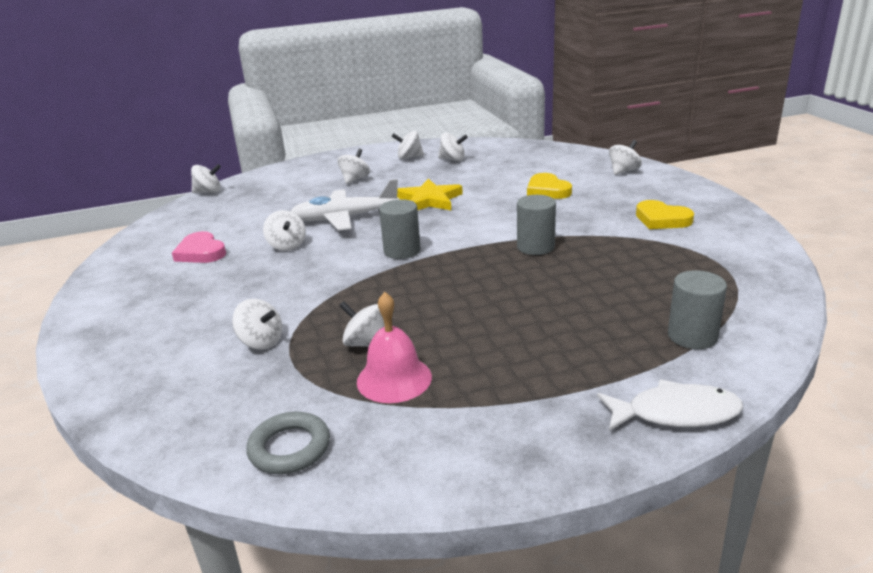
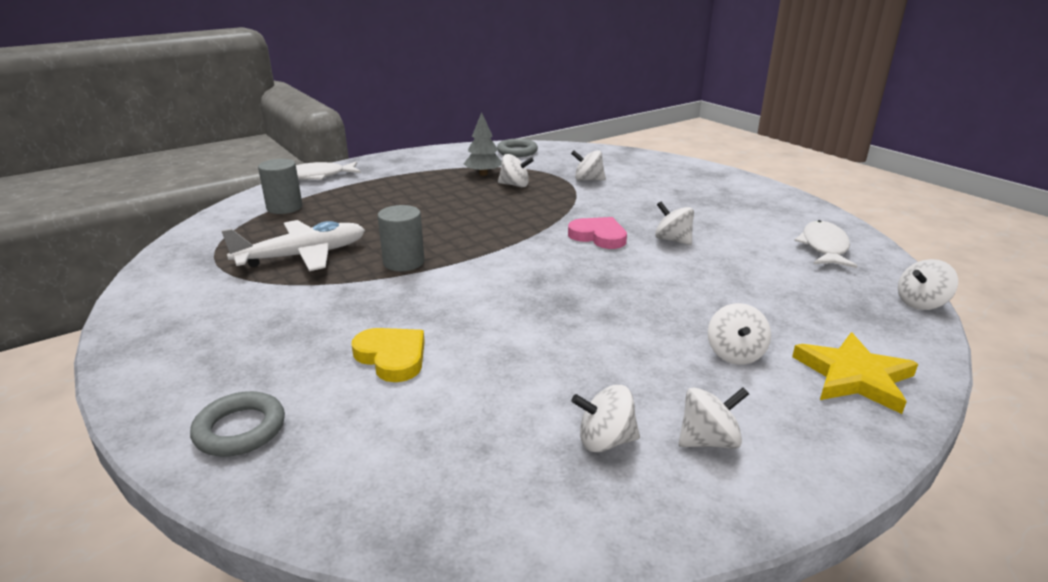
camera: 160 degrees right, 0 degrees up
pink heart [172,231,226,263] -> pink heart moved to [568,217,627,249]
white plane [291,179,399,231] -> white plane moved to [221,220,365,271]
pink bell [357,292,432,403] -> grey tree [463,112,502,176]
grey cylinder [379,199,420,259] -> none
yellow star [397,179,463,210] -> yellow star moved to [792,333,918,414]
white spinning top [609,140,642,175] -> grey ring [190,391,285,456]
yellow heart [636,200,694,229] -> none
none -> white fish [794,220,857,268]

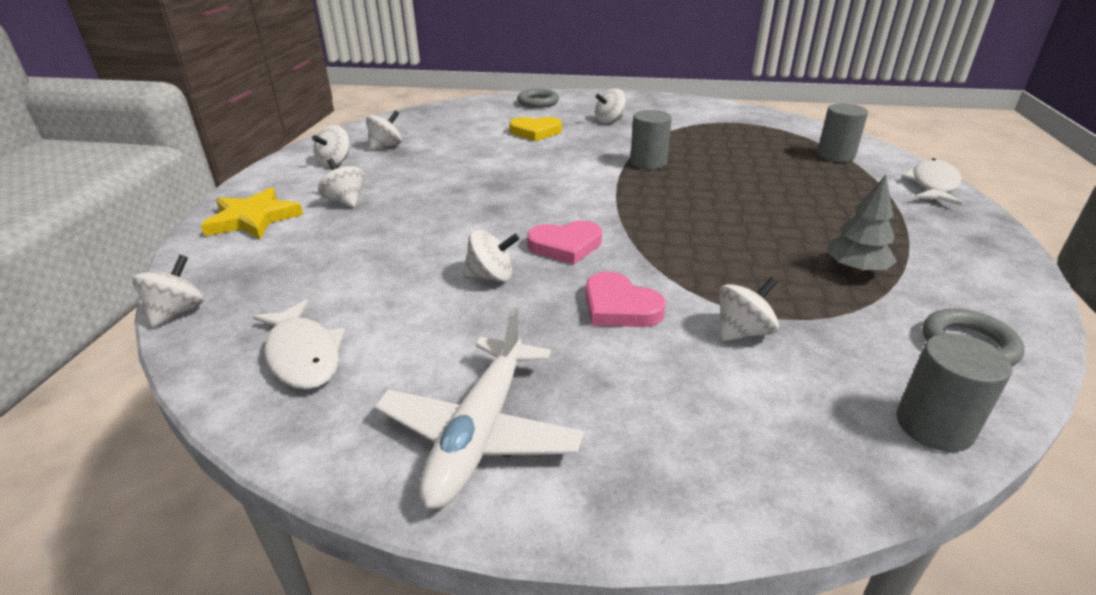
camera: 135 degrees right, 5 degrees up
white plane [221,220,365,271] -> white plane moved to [375,307,584,509]
white spinning top [498,154,534,187] -> white spinning top moved to [595,88,626,123]
none -> pink heart [586,272,666,327]
none -> grey cylinder [897,333,1012,452]

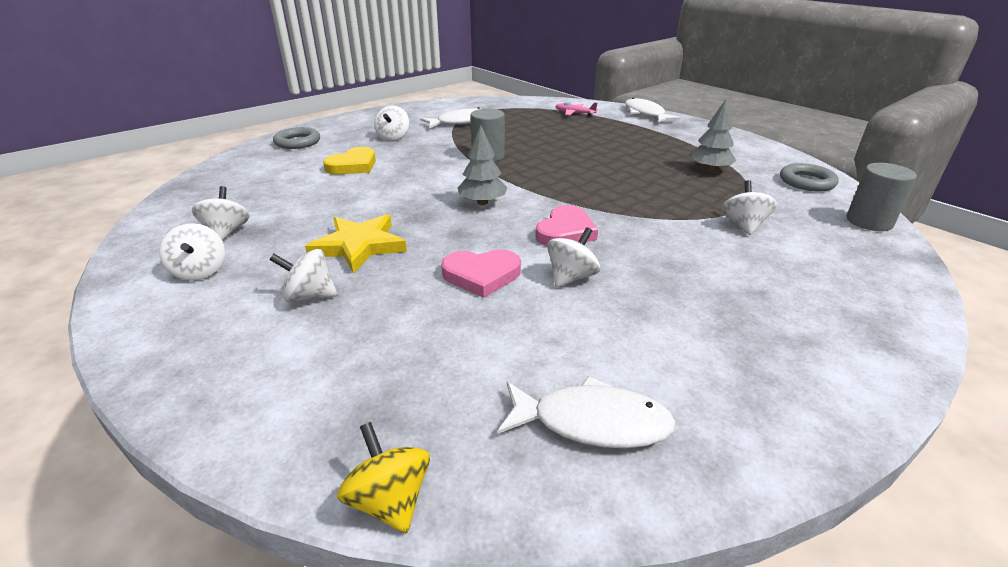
camera: 50 degrees left, 0 degrees up
white spinning top [132,255,204,328] -> yellow spinning top [337,422,430,533]
yellow star [201,187,303,239] -> yellow star moved to [305,214,407,274]
white plane [375,307,584,509] -> none
pink heart [586,272,666,327] -> pink heart moved to [441,249,521,298]
grey cylinder [817,103,868,162] -> pink plane [555,102,598,116]
none -> white fish [420,107,481,128]
none -> grey tree [458,125,507,205]

